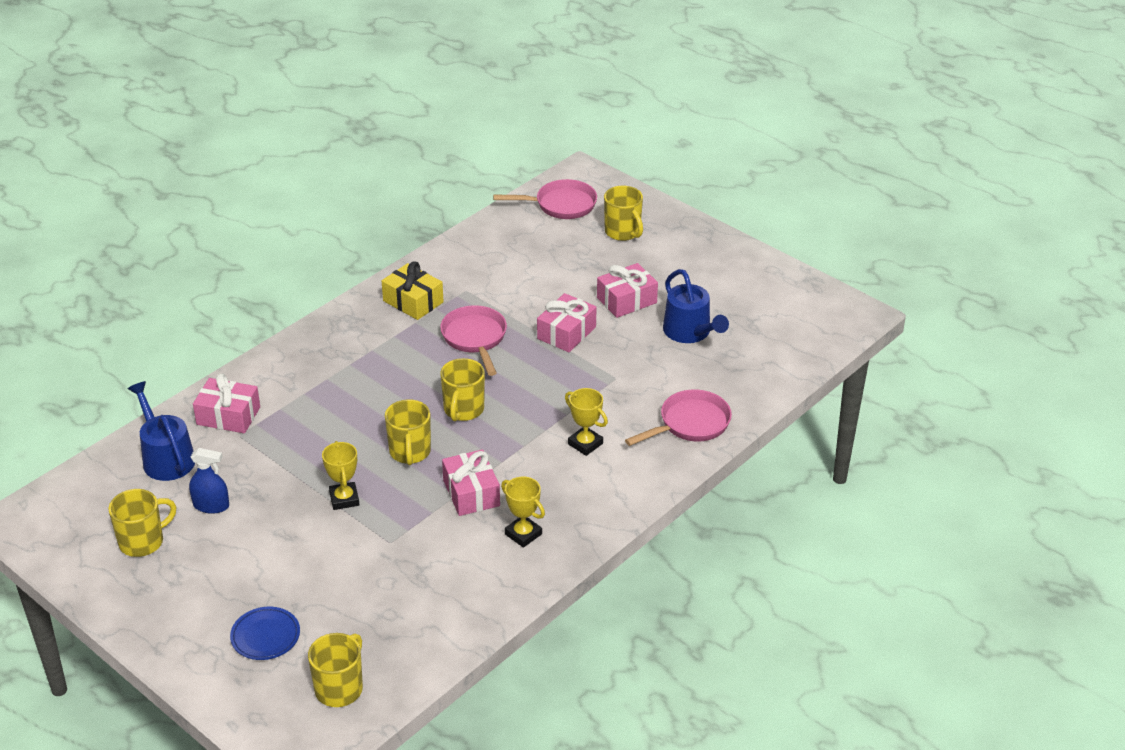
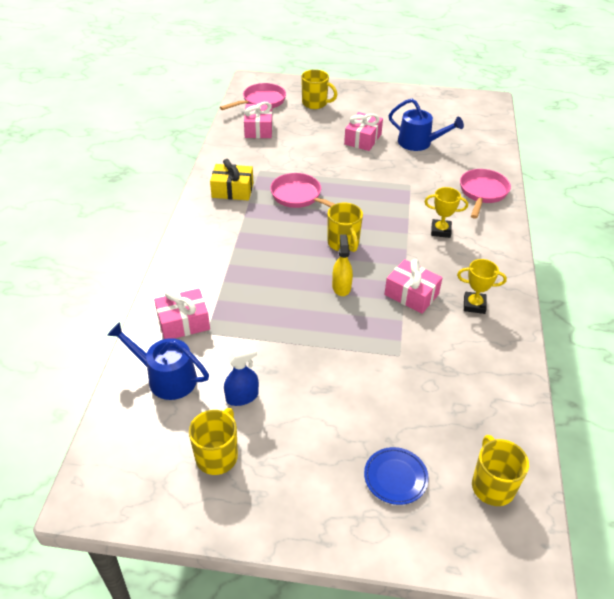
camera: 35 degrees left, 5 degrees up
yellow trophy [322,441,359,510] -> none
yellow mug [385,399,431,465] -> yellow spray bottle [332,234,353,296]
pink gift [537,293,597,352] -> pink gift moved to [244,102,273,138]

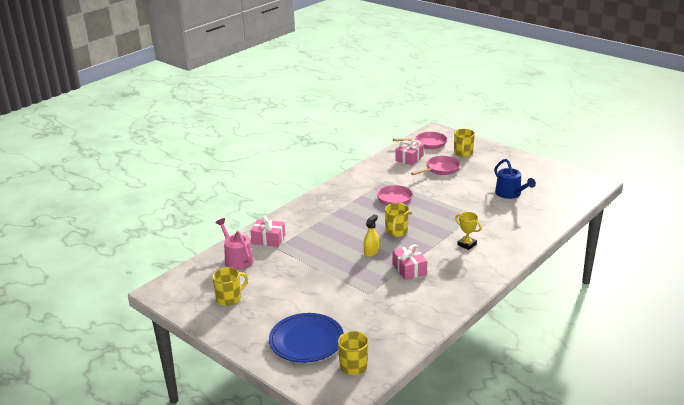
camera: 35 degrees right, 15 degrees down
blue watering can [107,322,209,400] -> pink watering can [216,218,254,270]
yellow gift [210,159,253,200] -> none
blue spray bottle [224,347,259,406] -> none
yellow mug [301,69,338,109] -> yellow mug turned 45 degrees clockwise [454,129,475,157]
pink gift [344,112,383,151] -> none
blue plate [364,447,429,505] -> blue plate [269,313,344,363], size x1.88
yellow trophy [457,259,507,314] -> none
pink pan [460,169,511,219] -> pink pan moved to [411,156,460,175]

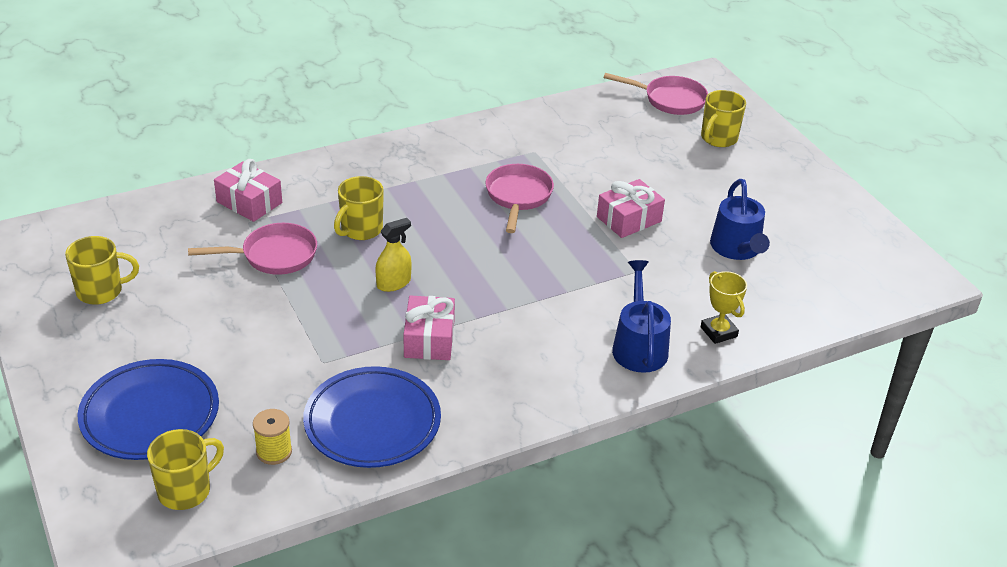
camera: 20 degrees right, 10 degrees up
pink watering can [216,218,254,270] -> none
yellow mug [385,203,409,237] -> yellow mug moved to [334,176,384,240]
pink gift [396,140,424,165] -> pink gift moved to [597,179,665,238]
pink pan [411,156,460,175] -> pink pan moved to [188,223,317,275]
yellow trophy [455,212,482,250] -> yellow trophy moved to [701,271,747,344]
none -> yellow spool [253,409,292,465]
none -> blue plate [303,366,441,468]
none -> blue watering can [612,260,671,373]

